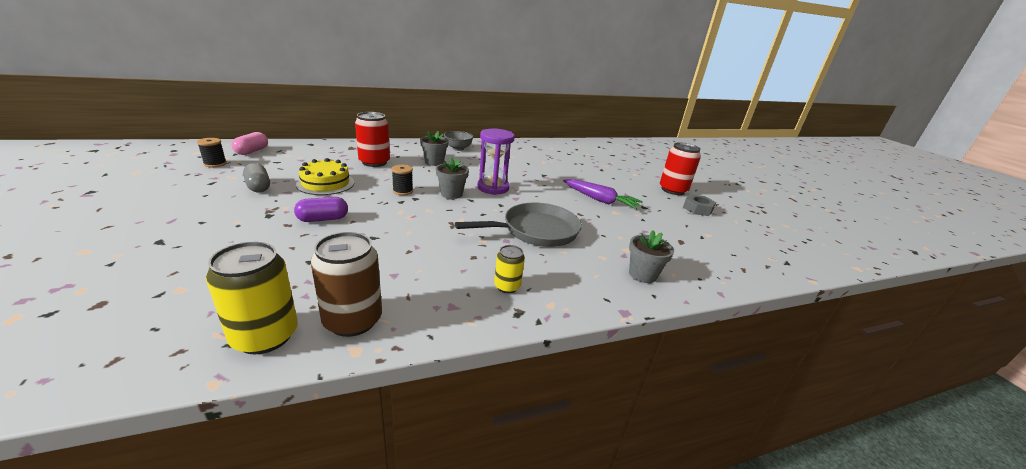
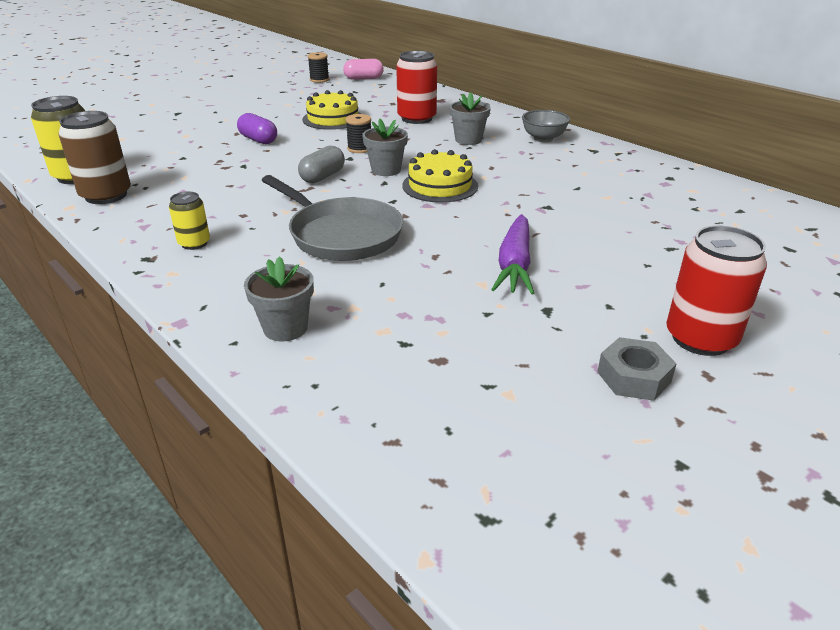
camera: 70 degrees right, 5 degrees up
grey capsule [243,163,270,192] -> grey capsule moved to [298,146,345,183]
purple hourglass [477,129,515,195] -> yellow cake [402,149,478,203]

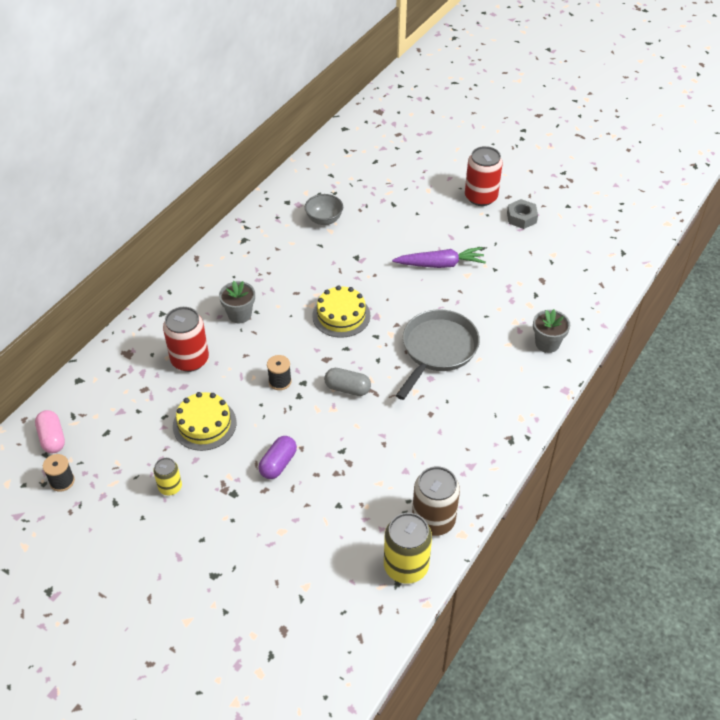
camera: 105 degrees left, 15 degrees up
yellow can [169,191,210,250] -> yellow can moved to [153,458,182,496]
grey flower pot [362,119,408,176] -> none
grey bowl [522,110,570,142] -> grey bowl moved to [305,194,343,225]

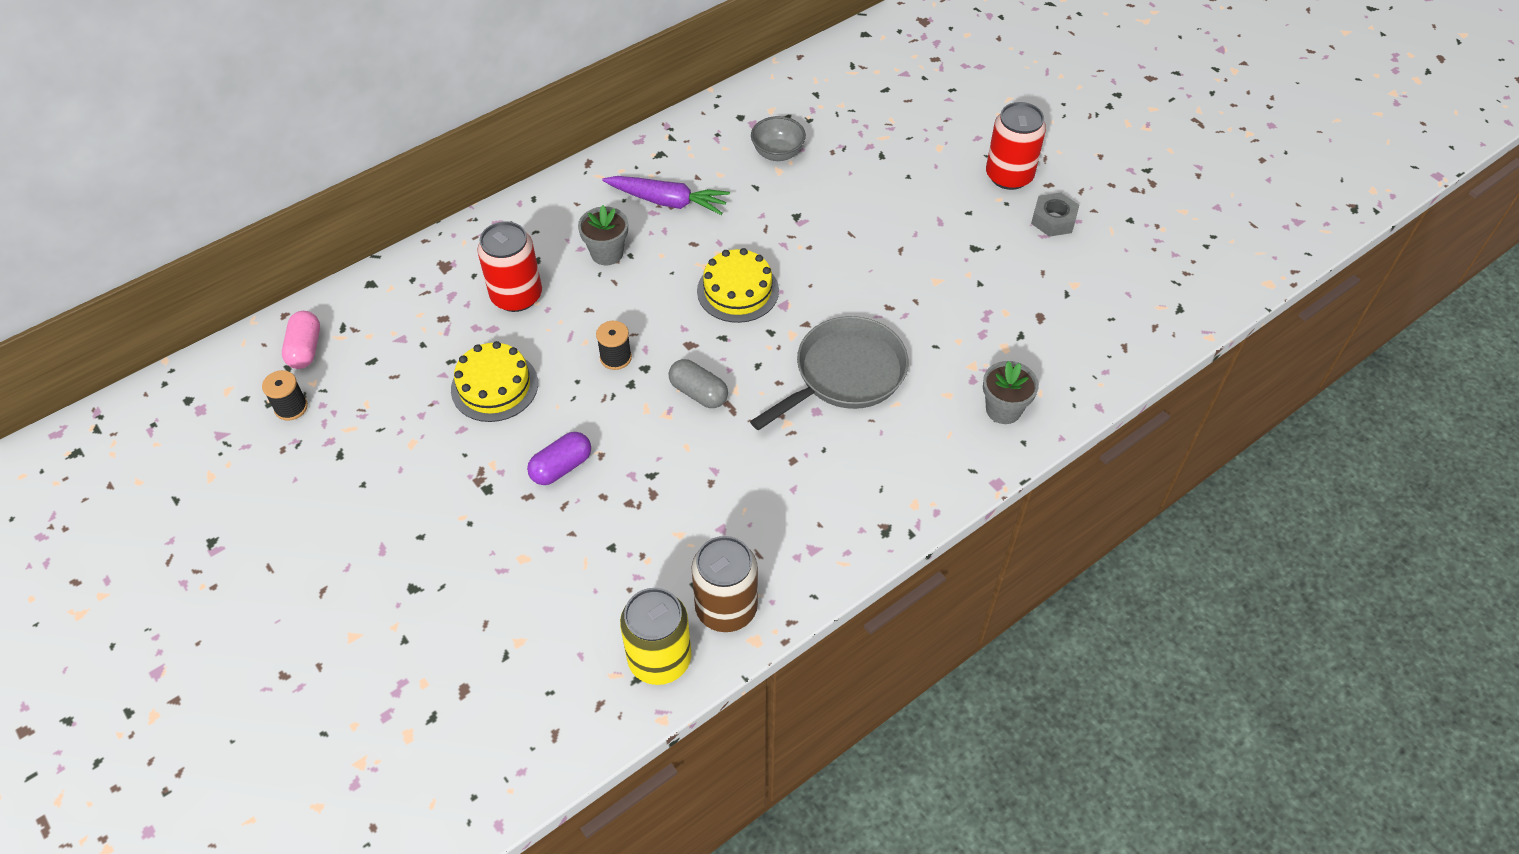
camera: 20 degrees right, 5 degrees up
yellow can [153,458,182,496] -> none
purple carrot [392,247,486,268] -> purple carrot moved to [602,176,730,215]

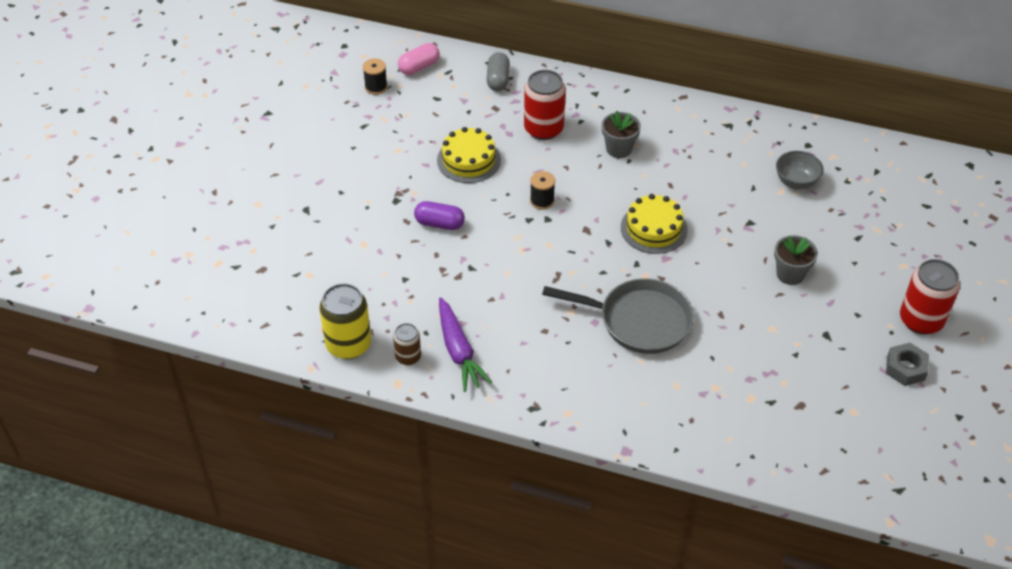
camera: 55 degrees right, 5 degrees down
purple carrot [602,176,730,215] -> purple carrot moved to [439,297,493,392]
grey capsule [668,359,728,408] -> grey capsule moved to [486,52,510,91]
brown can [691,536,758,632] -> brown can [393,323,421,365], size x0.56
grey flower pot [983,361,1039,424] -> grey flower pot moved to [774,235,818,285]

